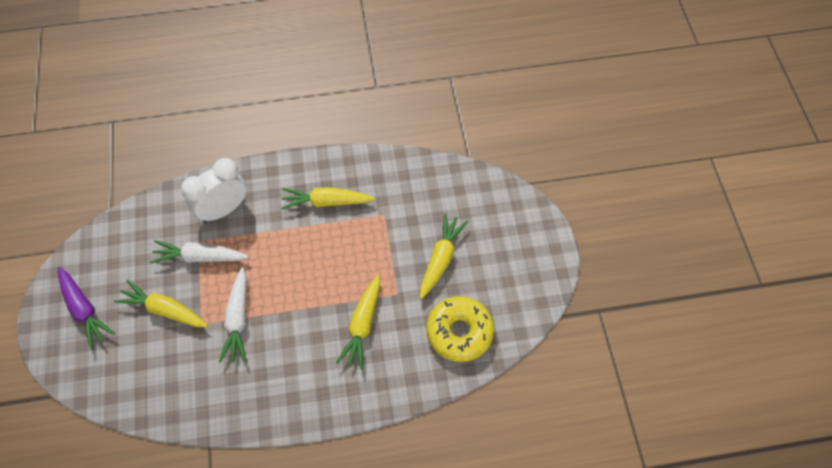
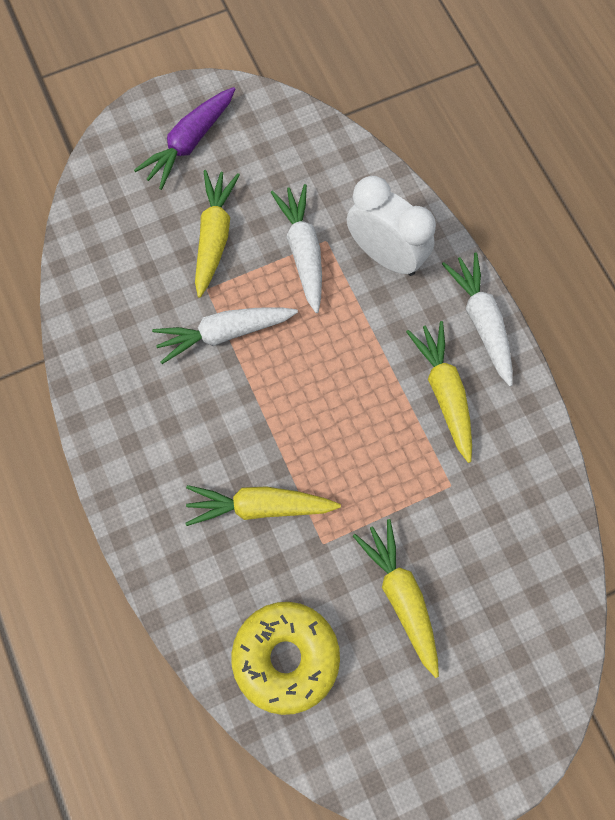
camera: 75 degrees right, 10 degrees up
yellow carrot [420,213,468,299] -> yellow carrot turned 120 degrees counterclockwise [353,519,439,678]
none -> white carrot [442,252,513,386]

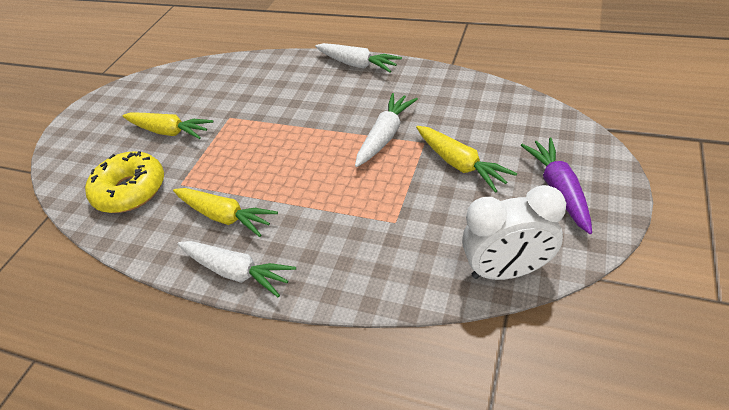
camera: 140 degrees right, 25 degrees down
yellow carrot [185,485,341,526] -> none
yellow donut [231,602,340,715] -> yellow donut moved to [85,151,164,213]
white carrot [271,184,322,313] -> white carrot moved to [315,43,402,72]
white clock [347,176,436,276] -> white clock moved to [462,185,566,280]

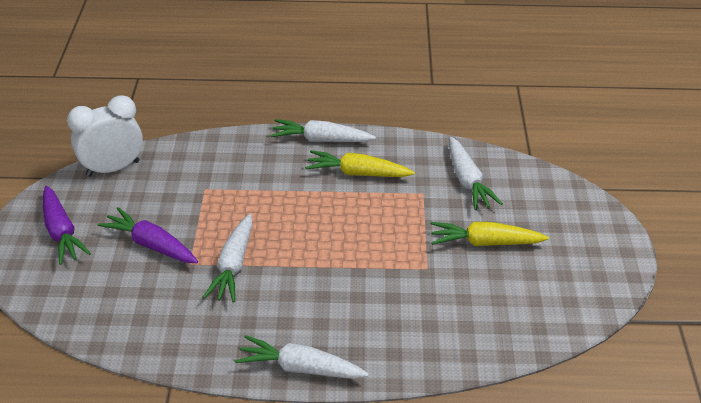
camera: 155 degrees right, 5 degrees down
yellow donut [85,151,164,213] -> white carrot [449,137,503,210]
yellow carrot [416,126,517,193] -> purple carrot [97,207,198,263]

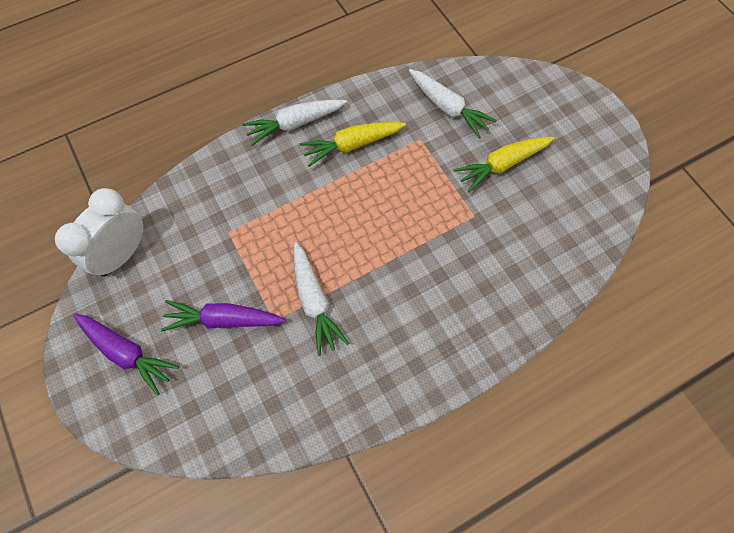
camera: 30 degrees left, 25 degrees up
white carrot [235,335,369,379] -> none

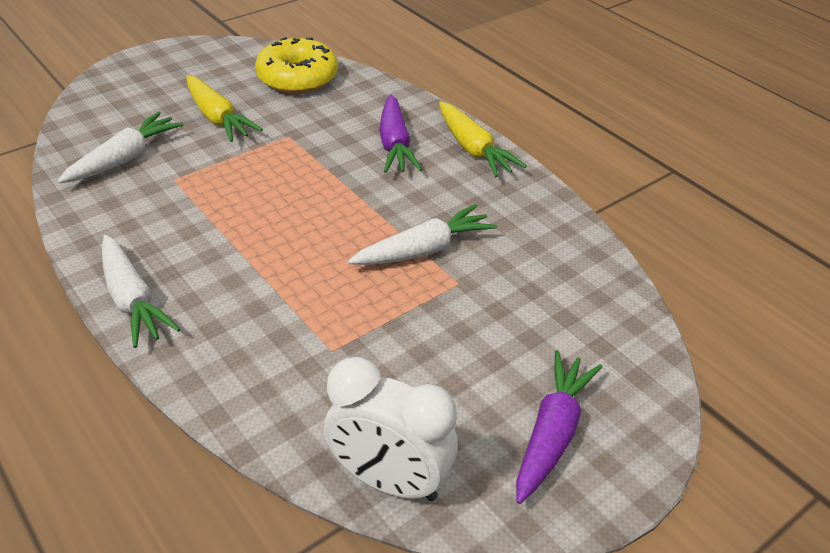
camera: 100 degrees left, 25 degrees down
purple carrot [161,300,286,332] -> purple carrot moved to [379,94,422,173]
yellow carrot [300,122,406,167] -> yellow carrot moved to [439,102,527,177]
none -> yellow donut [255,37,338,94]

